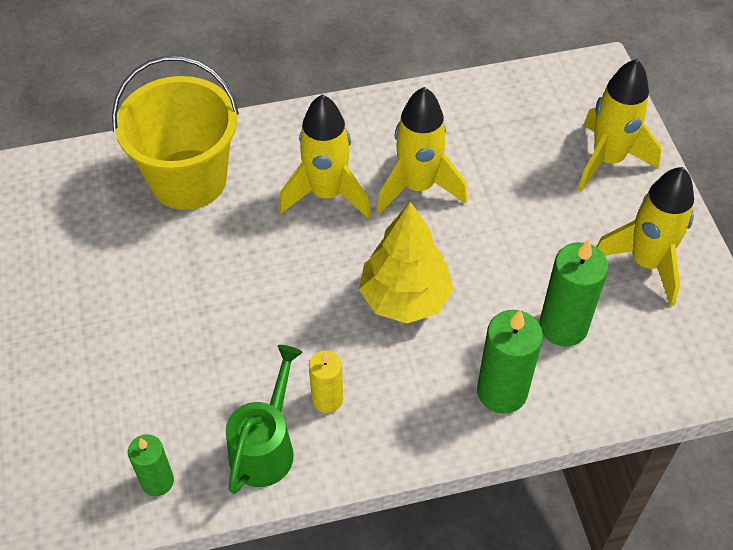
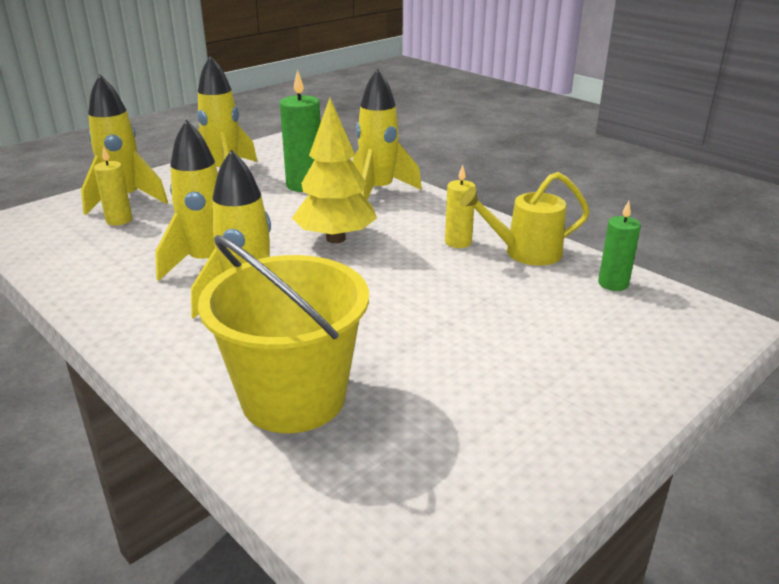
camera: 120 degrees left, 25 degrees down
green watering can [226,345,303,494] -> yellow watering can [460,172,590,266]
green candle [477,310,543,414] -> yellow rocket [353,69,422,200]
none -> yellow candle [94,146,132,226]

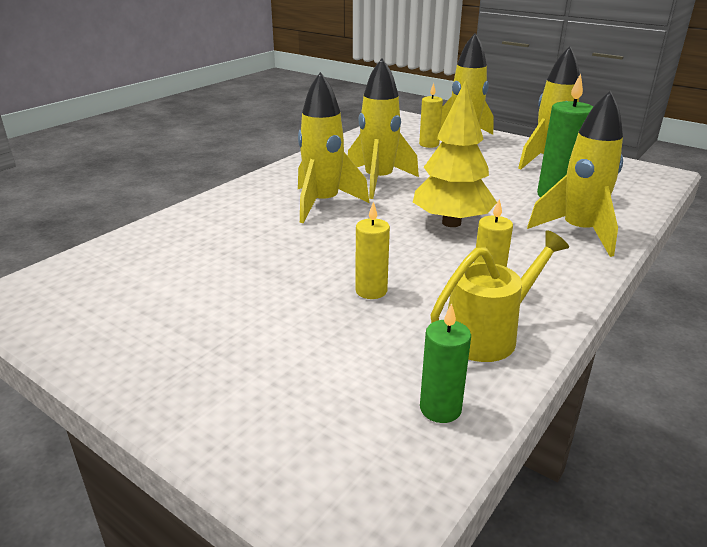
camera: 80 degrees right, 0 degrees up
yellow bucket [198,235,369,433] -> none
yellow watering can [460,172,590,266] -> yellow watering can turned 75 degrees clockwise [431,230,569,362]
none -> yellow candle [355,202,390,299]

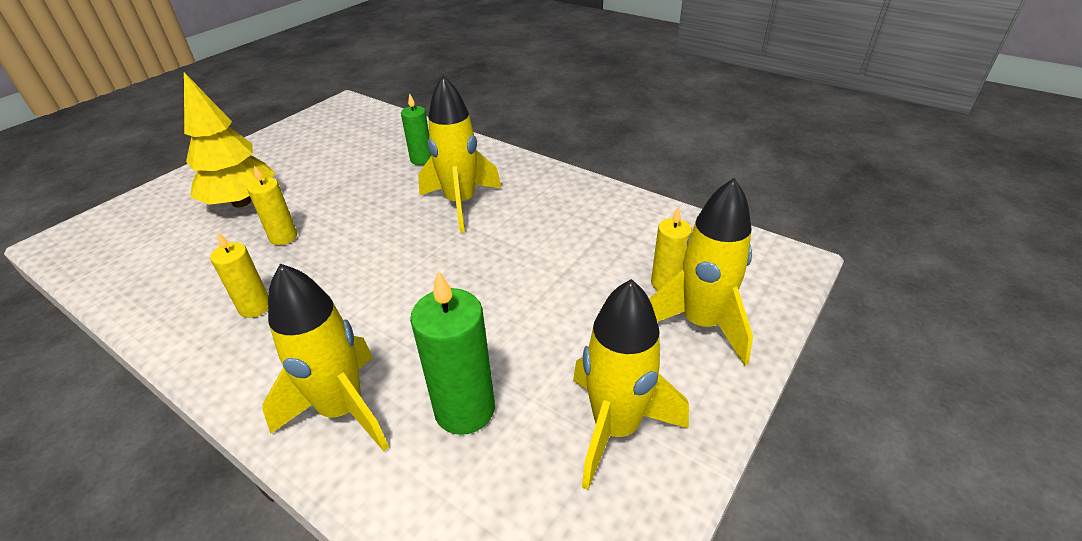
camera: 90 degrees right, 10 degrees up
yellow rocket [348,58,419,199] -> none
yellow tree [413,79,497,227] -> yellow tree moved to [184,72,275,208]
green candle [420,303,471,423] -> green candle moved to [401,93,431,165]
yellow watering can [431,230,569,362] -> none

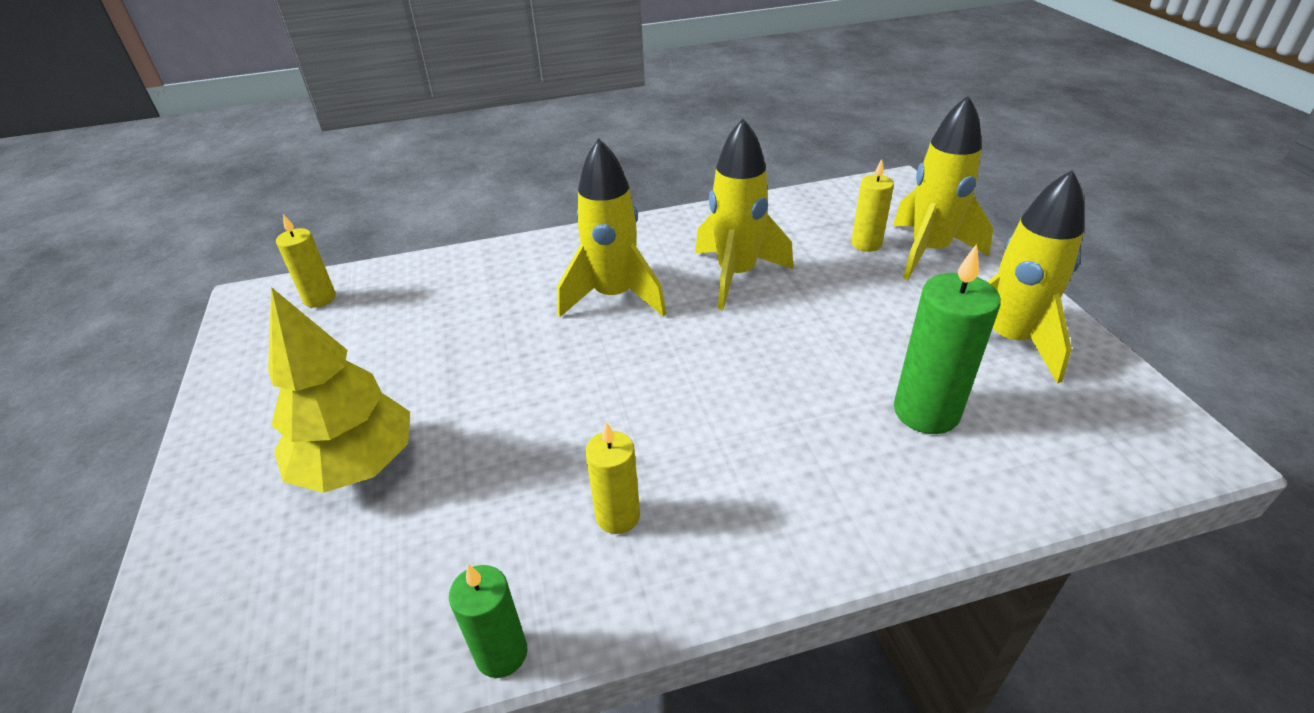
camera: 50 degrees left, 0 degrees up
yellow candle [247,165,297,245] -> yellow candle moved to [276,214,336,308]
yellow rocket [262,264,389,451] -> yellow rocket moved to [695,118,793,310]
green candle [401,93,431,165] -> green candle moved to [449,564,527,678]

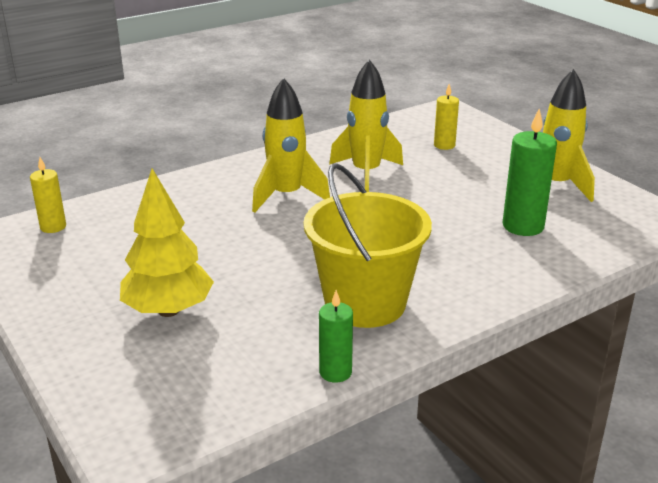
camera: 20 degrees left, 10 degrees down
yellow candle [585,422,640,534] -> yellow bucket [304,163,432,328]
yellow rocket [893,95,993,280] -> none

